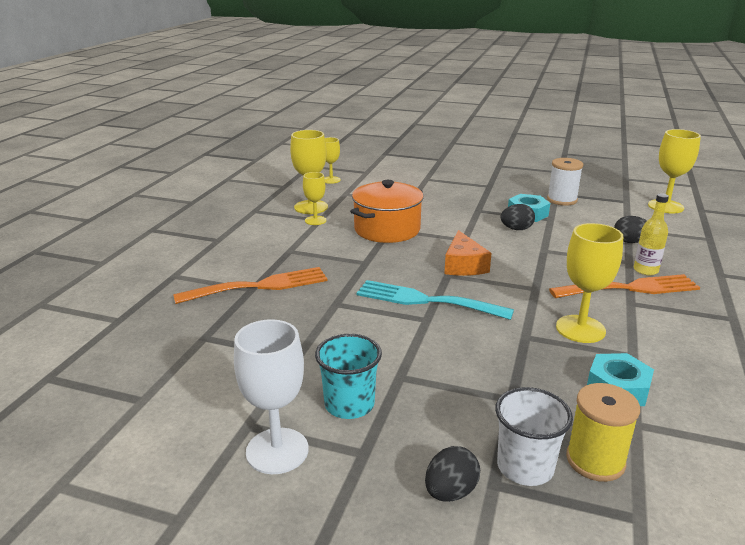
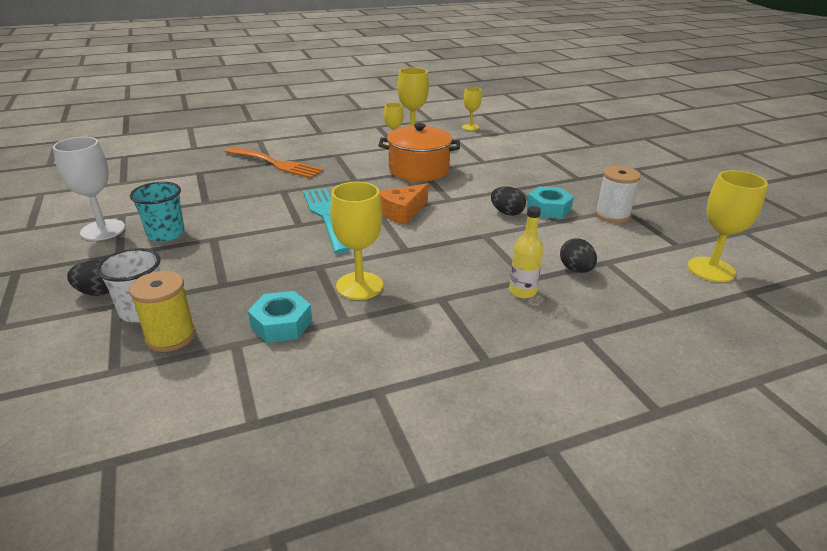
camera: 50 degrees right, 5 degrees up
orange fork [549,274,700,298] -> none

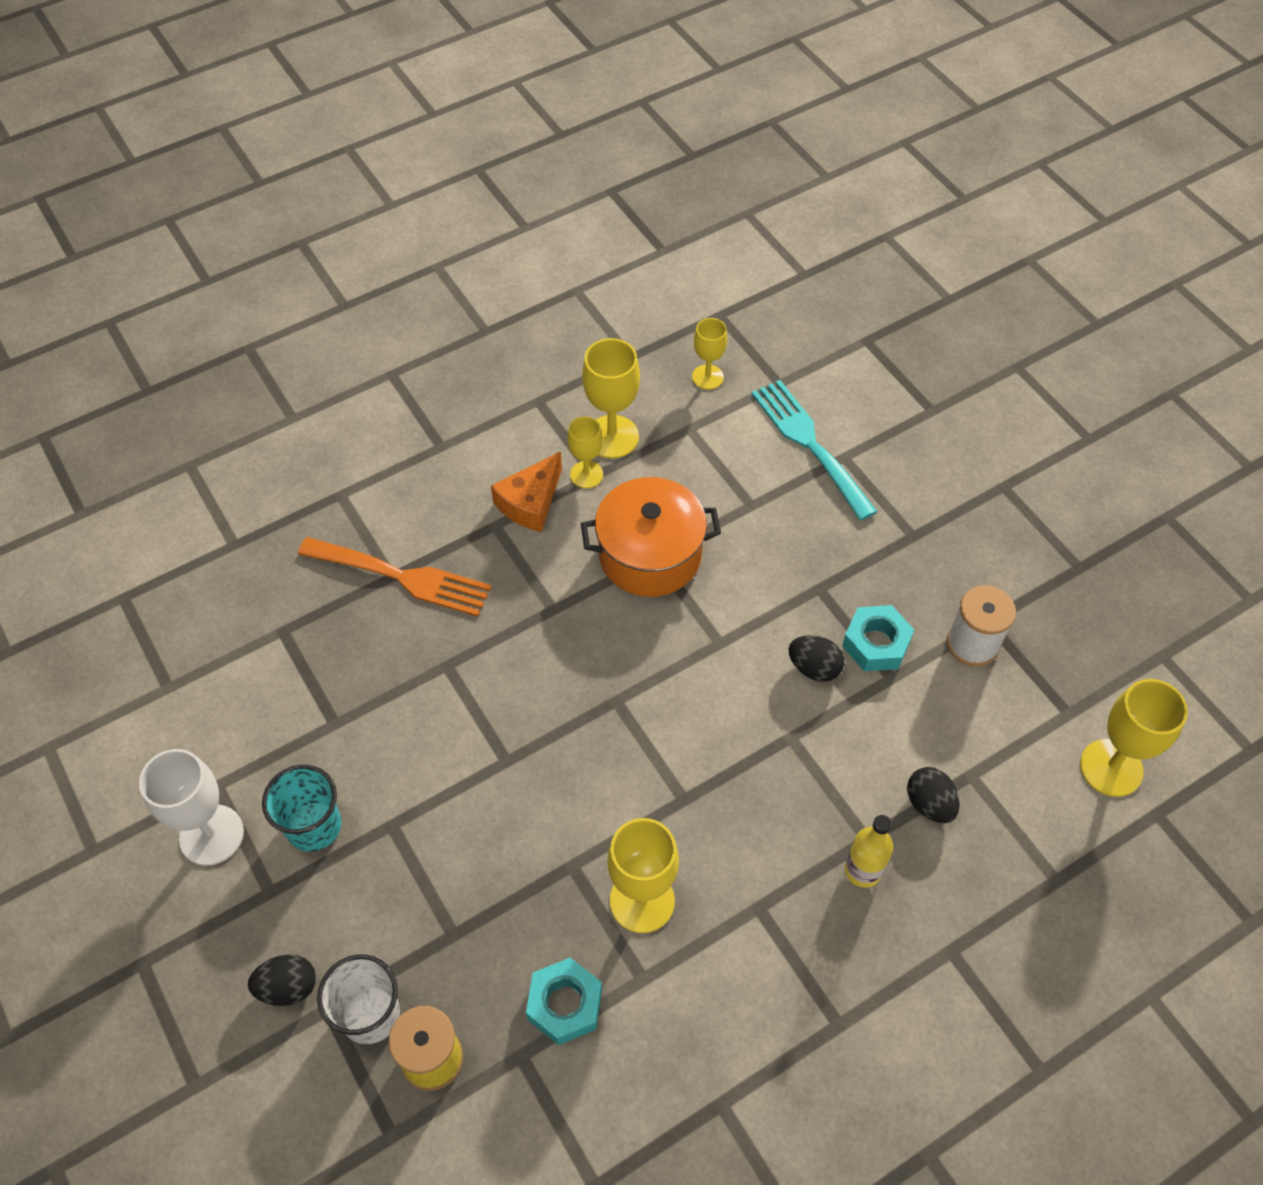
camera: 10 degrees left, 25 degrees up
turquoise fork [303,188,351,253] -> turquoise fork moved to [752,380,878,521]
orange cheese [379,183,428,225] -> orange cheese moved to [491,452,562,532]

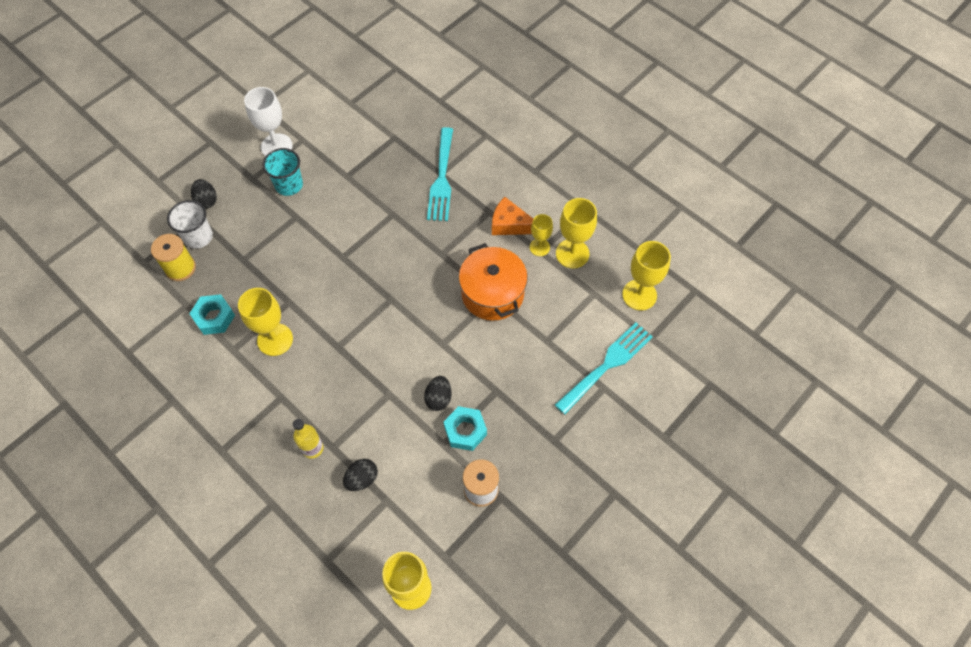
camera: 75 degrees right, 5 degrees up
orange fork [298,537,492,617] -> turquoise fork [427,127,453,221]
yellow goblet [692,318,727,390] -> yellow goblet [622,241,671,311], size x1.63

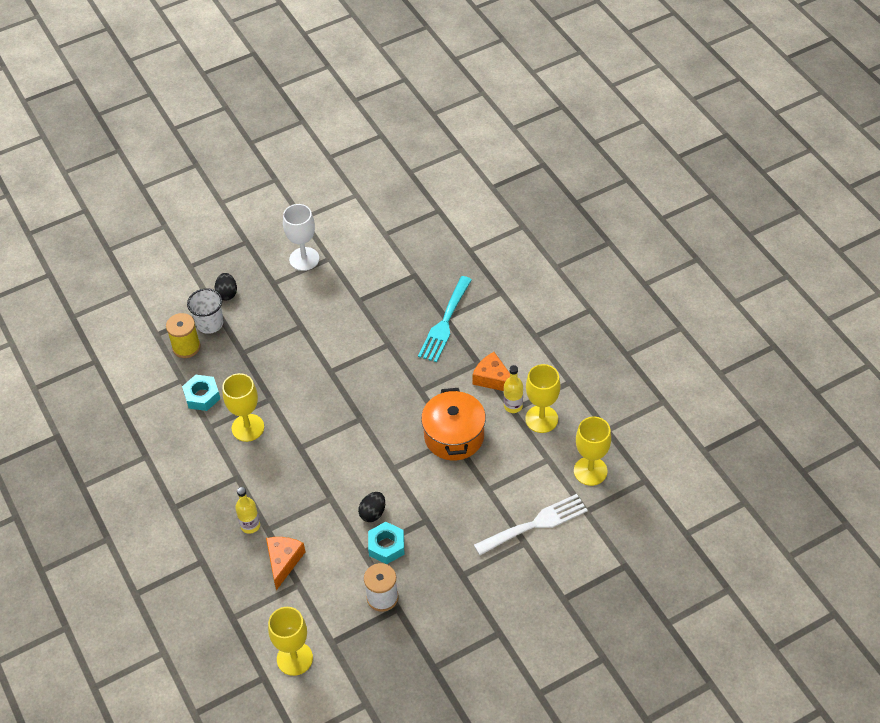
camera: 20 degrees right, 10 degrees down
turquoise cup [262,148,303,196] -> none
black egg [343,459,378,491] -> orange cheese [266,537,306,590]
yellow goblet [530,214,553,256] -> yellow bottle [504,365,523,413]
turquoise fork [555,323,653,414] -> white fork [474,494,588,555]

